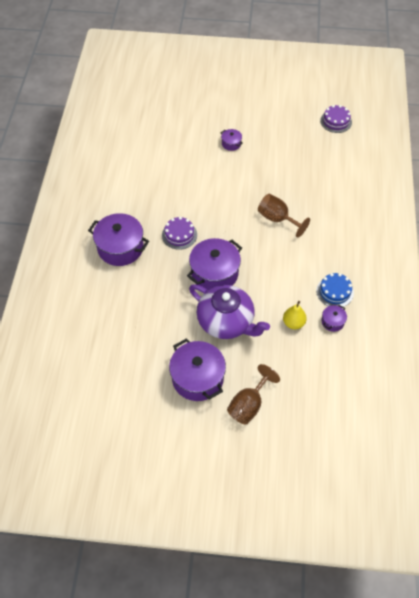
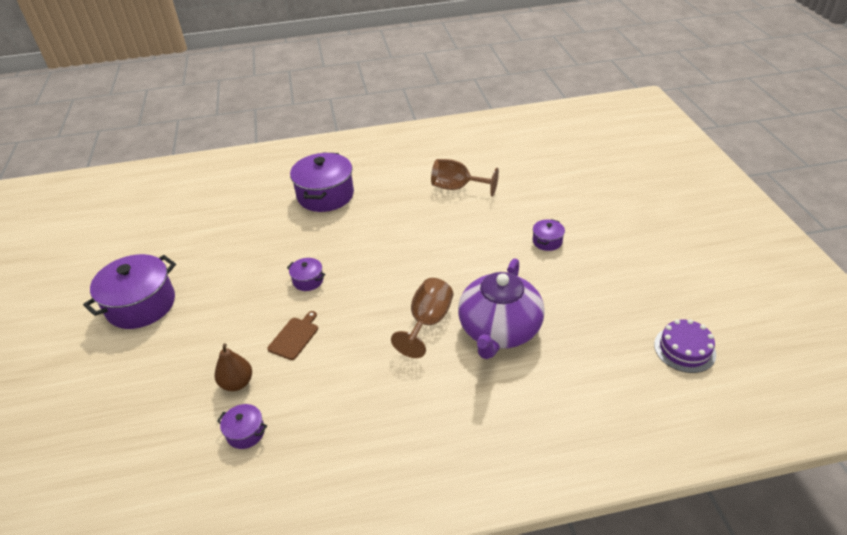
camera: 75 degrees right, 15 degrees down
purple cake [162,217,197,250] -> none
purple pot [187,238,242,290] -> purple pot [287,258,326,291], size x0.47
purple teapot [189,284,270,339] -> purple teapot moved to [458,258,545,359]
brown goblet [227,364,280,425] -> brown goblet moved to [431,159,499,197]
yellow pear [283,301,307,329] -> brown pear [215,344,252,391]
blue cake [316,273,354,307] -> none
none -> brown cutting board [267,311,318,360]

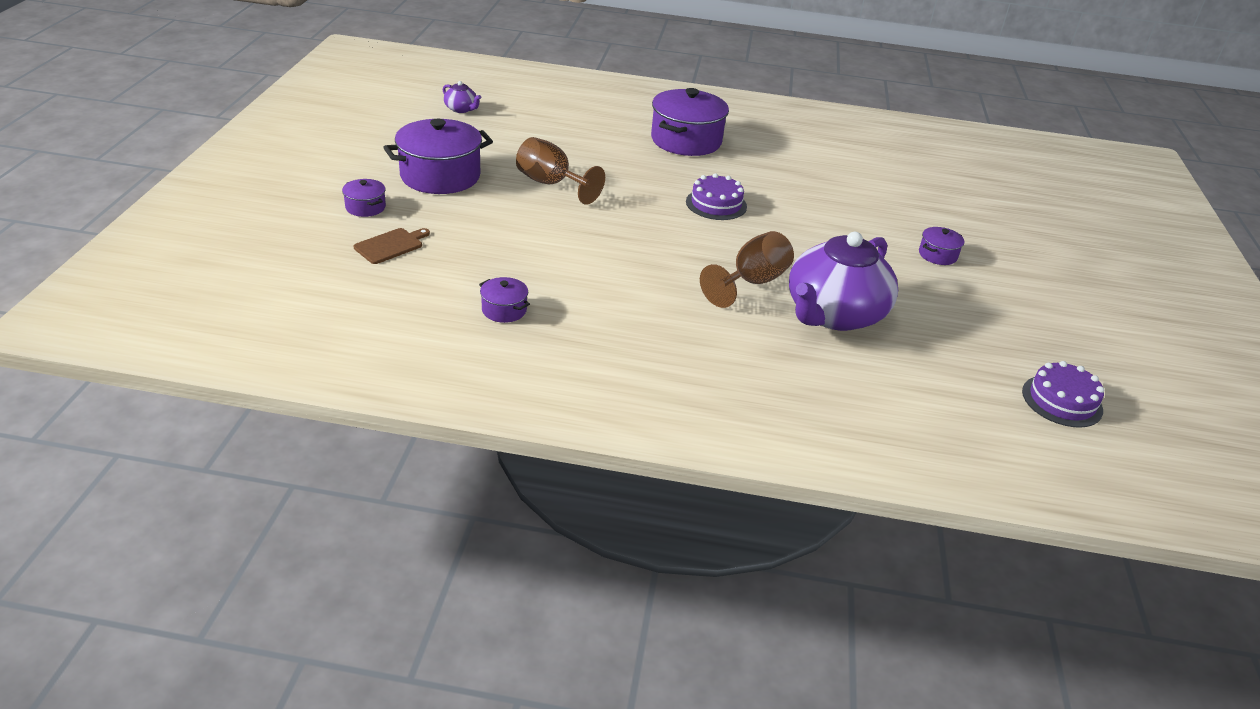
camera: 15 degrees right, 5 degrees down
brown pear [215,344,252,391] -> none
brown cutting board [267,311,318,360] -> brown cutting board moved to [354,228,430,264]
purple pot [287,258,326,291] -> purple pot moved to [342,179,386,217]
brown goblet [431,159,499,197] -> brown goblet moved to [516,137,605,205]
none -> purple teapot [443,81,481,113]
none -> purple cake [686,173,747,220]

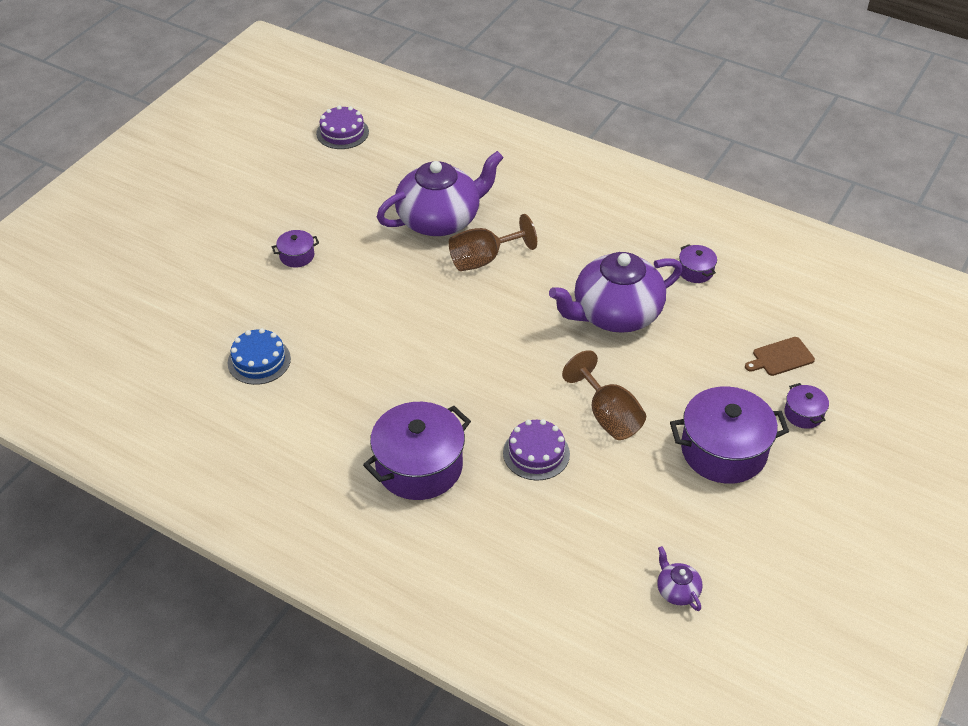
camera: 155 degrees left, 10 degrees up
purple cake [686,173,747,220] -> purple cake moved to [503,419,570,481]
none -> blue cake [228,328,291,385]
none -> purple teapot [549,252,683,333]

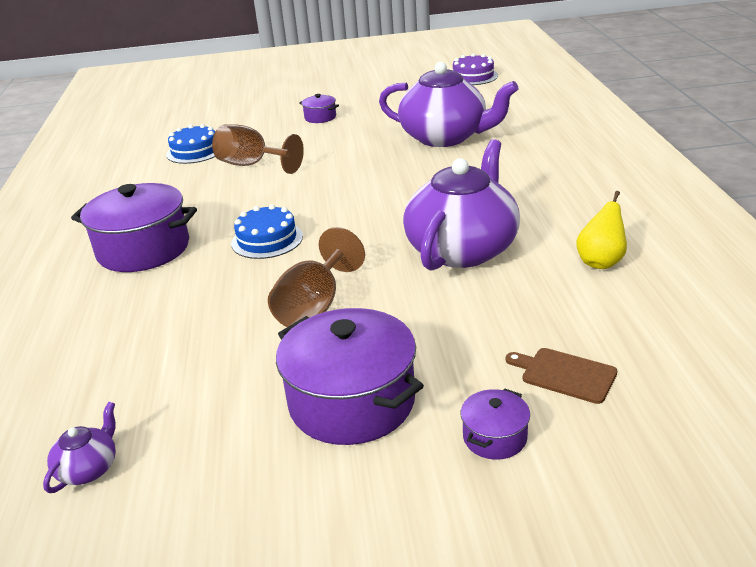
camera: 55 degrees right, 15 degrees down
brown goblet [449,214,537,271] -> brown goblet moved to [212,124,304,174]
purple cake [503,419,570,481] -> none
purple teapot [549,252,683,333] -> purple teapot turned 90 degrees clockwise [403,139,520,271]
purple pot [679,244,717,283] -> yellow pear [576,191,627,269]
none -> blue cake [231,204,303,259]

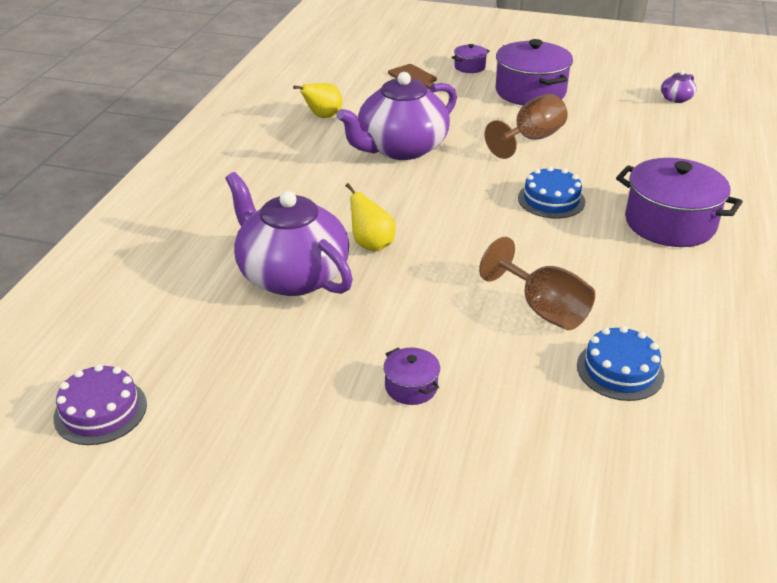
camera: 160 degrees left, 5 degrees up
none -> yellow pear [345,183,396,252]

